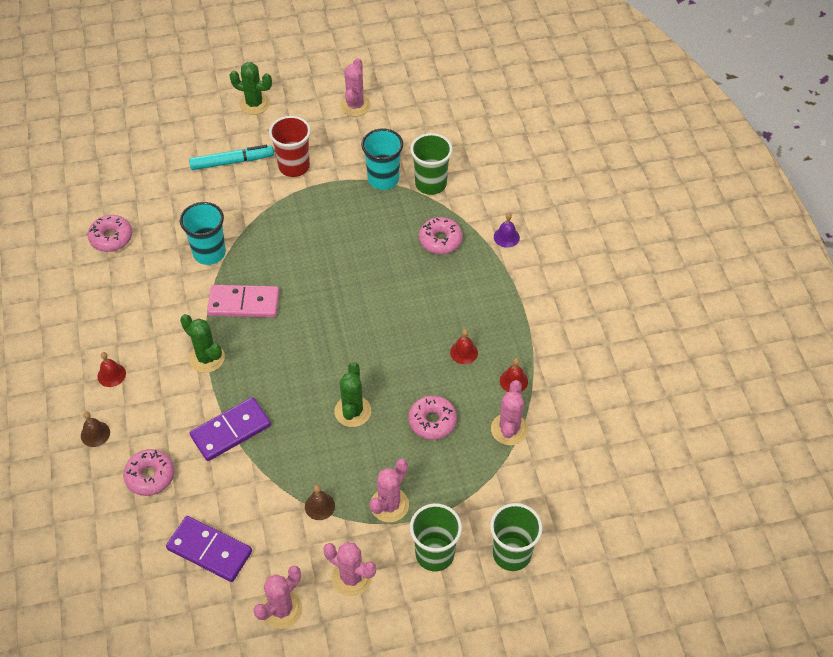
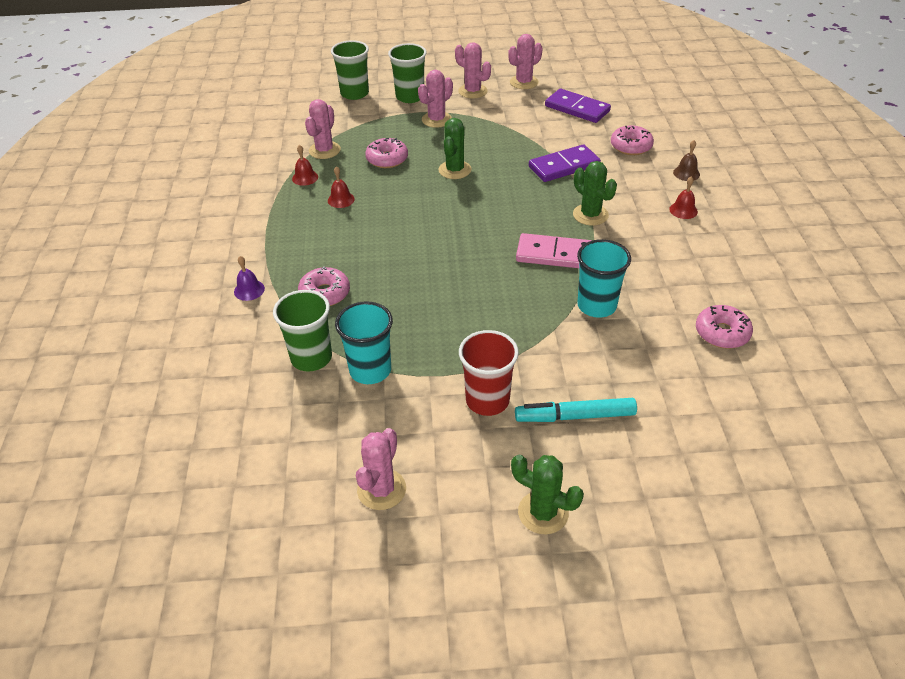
camera: 170 degrees left, 10 degrees down
brown bell [305,485,335,520] -> none

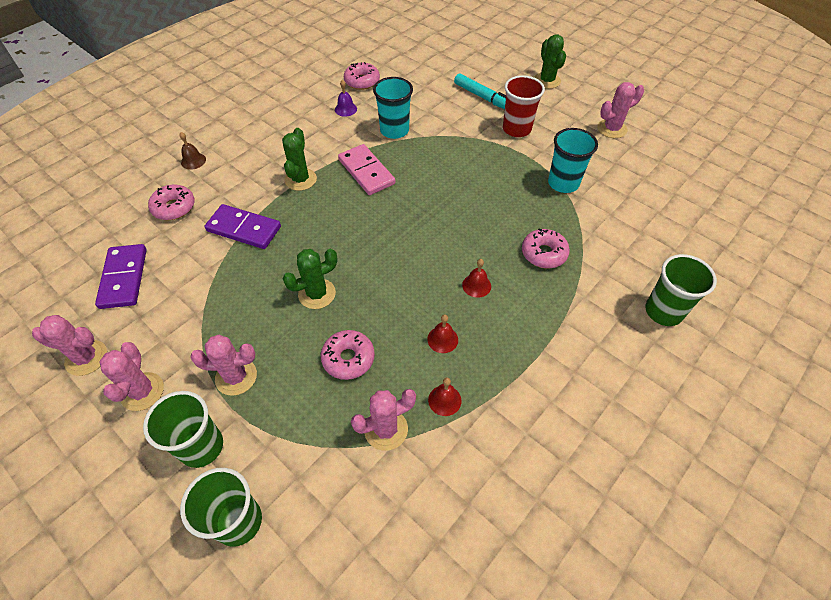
camera: 135 degrees left, 10 degrees up
purple bell [234,256,265,301] -> purple bell moved to [335,80,357,117]
green cup [273,290,332,372] -> green cup moved to [645,254,717,326]
red bell [669,176,698,219] -> red bell moved to [462,259,491,298]

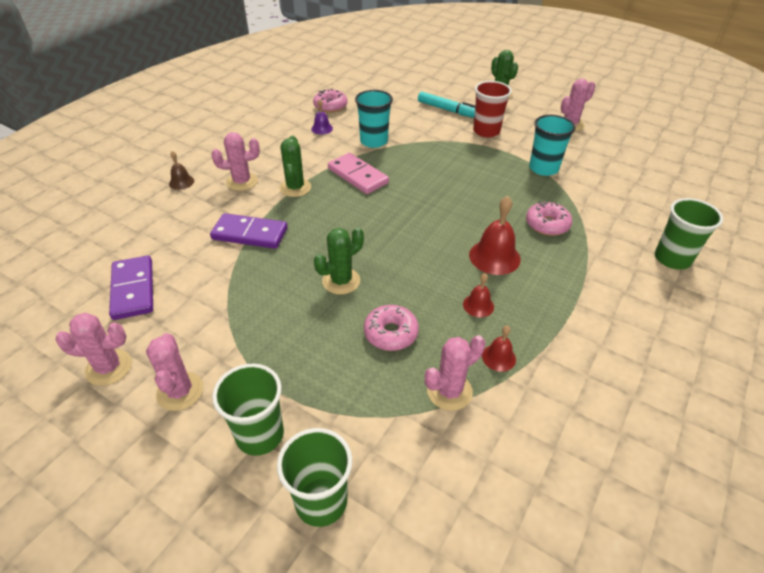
camera: 10 degrees left, 10 degrees down
pink donut [148,185,195,220] -> none
pink cactus [190,335,257,396] -> pink cactus moved to [212,132,260,191]
red bell [462,259,491,298] -> red bell [469,196,521,275], size x1.80

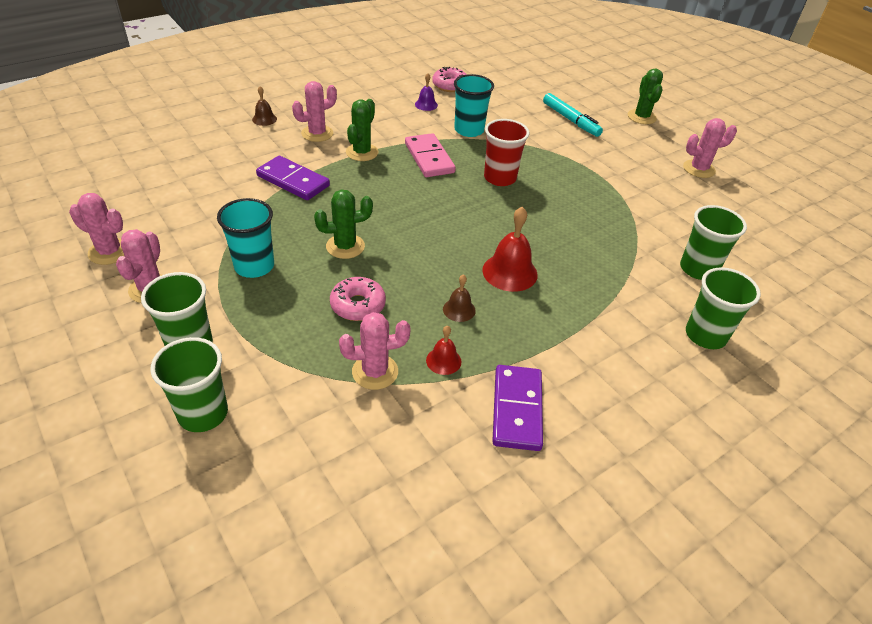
camera: 20 degrees right, 0 degrees up
purple domino [109,255,153,320] -> purple domino moved to [492,365,543,451]
pink cactus [212,132,260,191] -> pink cactus turned 45 degrees counterclockwise [292,81,337,142]
red bell [463,273,494,317] -> brown bell [443,274,476,322]
red cup [473,81,512,137] -> red cup moved to [484,119,529,186]
pink donut [526,202,572,236] -> none
turquoise cup [529,115,576,176] -> turquoise cup moved to [217,198,274,278]
none -> green cup [680,205,747,280]

